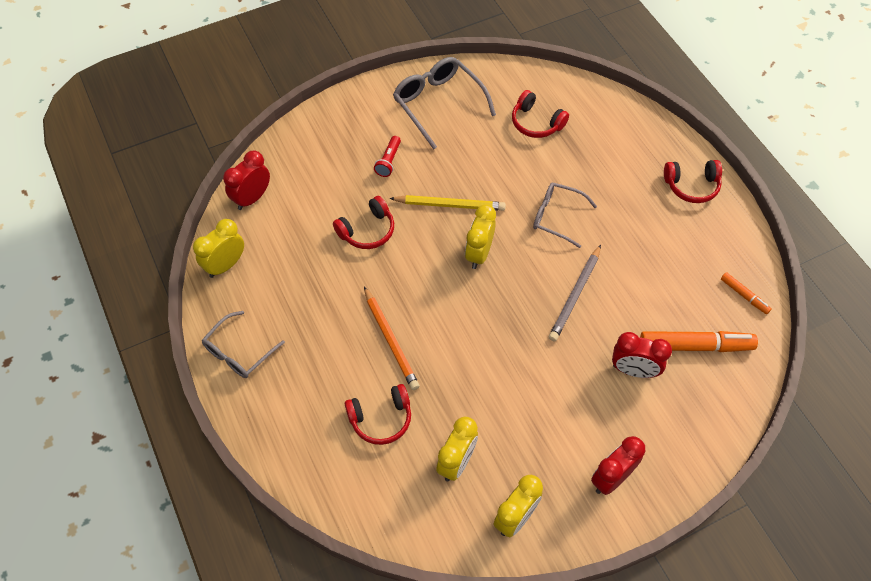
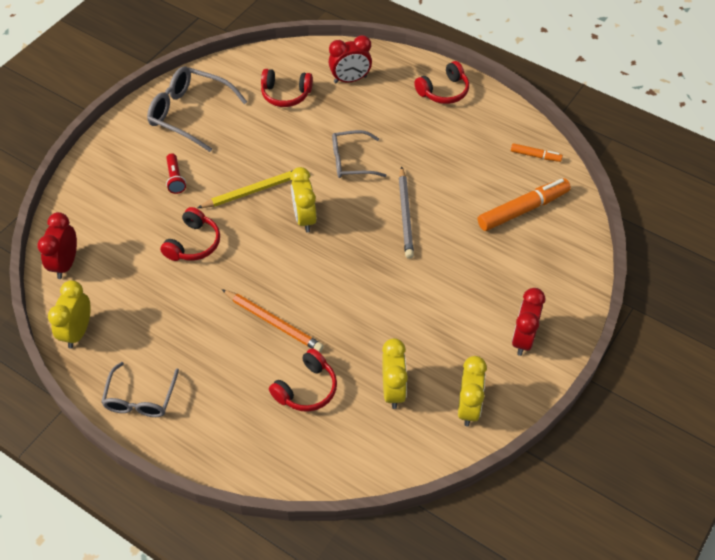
camera: 30 degrees left, 5 degrees down
red clock [612,332,672,378] -> red clock moved to [329,35,372,83]

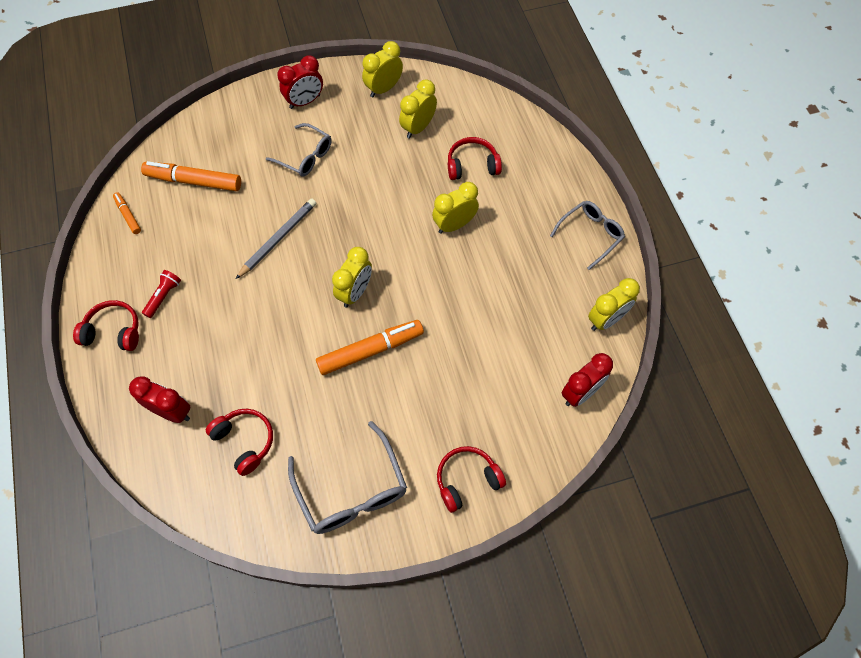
camera: 140 degrees left, 10 degrees up
red headphones [160,207,220,261] -> red headphones moved to [437,446,506,513]
red flashlight [166,153,186,194] -> red flashlight moved to [142,270,181,318]
yellow pencil [197,170,293,208] -> orange marker [316,320,424,375]
orange pencil [222,289,324,352] -> yellow clock [432,182,479,234]
grey glasses [332,130,387,178] -> grey glasses moved to [266,123,332,177]

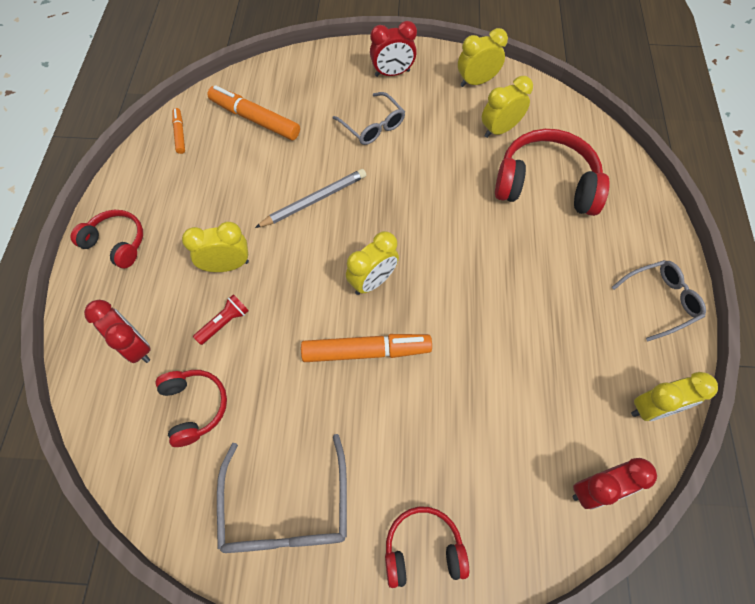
camera: 20 degrees right, 0 degrees up
red flashlight [142,270,181,318] -> red flashlight moved to [193,294,249,345]
yellow clock [432,182,479,234] -> yellow clock moved to [182,222,249,272]
red headphones [448,137,502,180] -> red headphones [495,129,610,216], size x1.72

